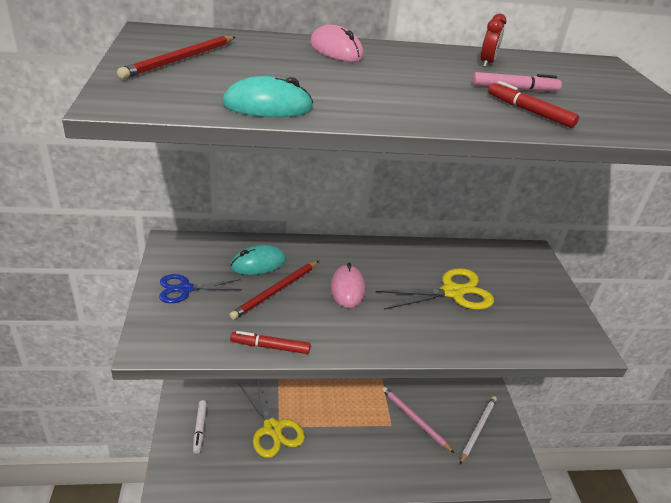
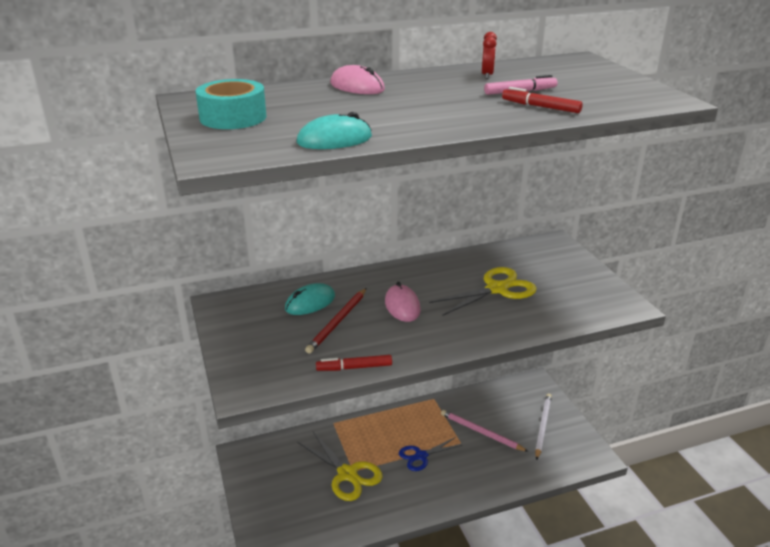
camera: 10 degrees left, 5 degrees down
red pencil [117,36,235,79] -> turquoise tape [196,79,266,129]
blue scissors [159,274,242,303] -> blue scissors moved to [399,437,462,471]
white marker [193,400,207,454] -> none

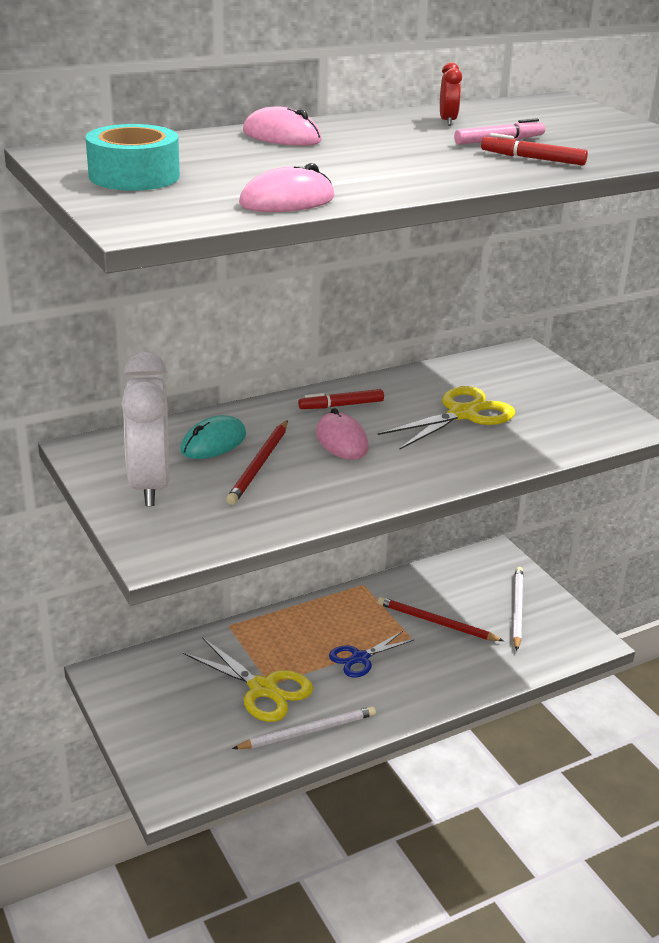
camera: 10 degrees left, 0 degrees up
turquoise mouse [297,112,372,149] -> pink mouse [239,163,335,212]
red marker [316,355,392,371] -> red marker moved to [298,389,384,409]
pink pencil [441,410,529,452] -> red pencil [378,597,504,641]
none -> white clock [121,352,169,506]
none -> white pencil [232,706,376,749]

